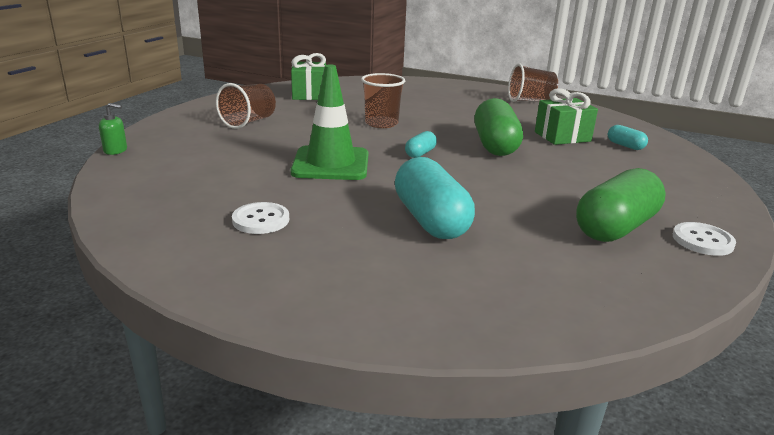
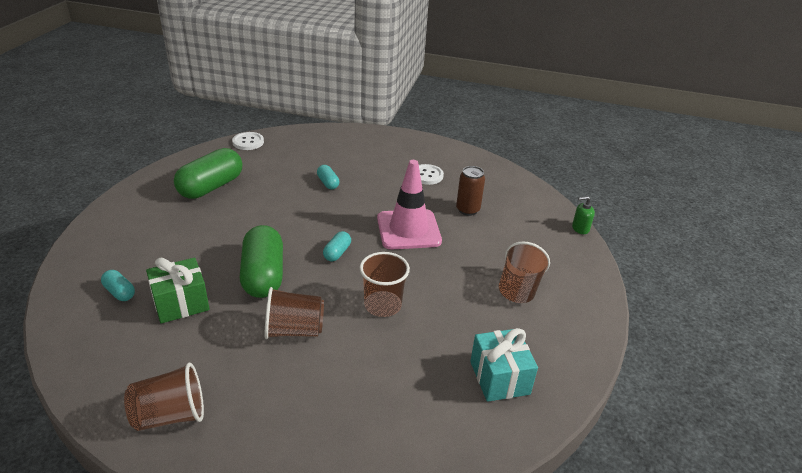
camera: 170 degrees right, 10 degrees up
green traffic cone [290,64,368,180] -> pink traffic cone [377,160,442,249]
green gift [291,53,326,100] -> turquoise gift [470,328,538,402]
turquoise capsule [395,157,475,239] -> turquoise capsule [317,165,339,189], size x0.47
white button [673,222,736,256] -> white button moved to [232,132,264,150]
none -> brown cup [265,287,324,339]
none -> brown can [456,166,485,216]

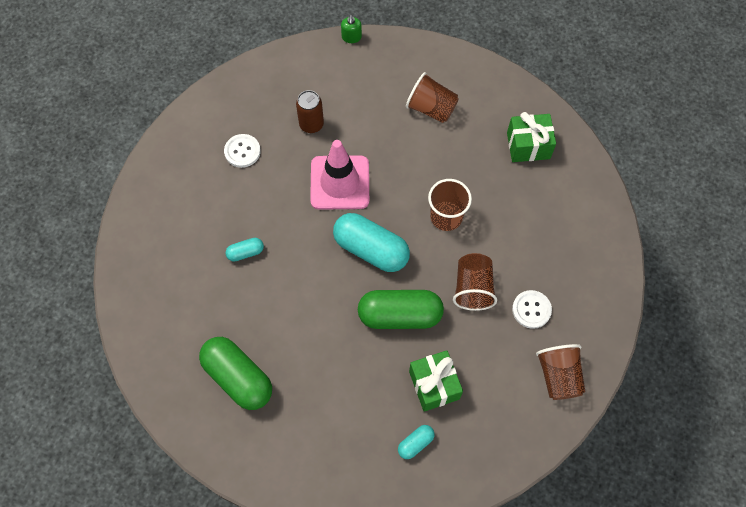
camera: 80 degrees left, 30 degrees up
white button [232,132,264,150] -> white button moved to [512,290,552,329]
turquoise capsule [323,231,351,262] -> turquoise capsule [333,213,410,272], size x2.13
turquoise gift [470,328,538,402] -> green gift [507,112,556,162]

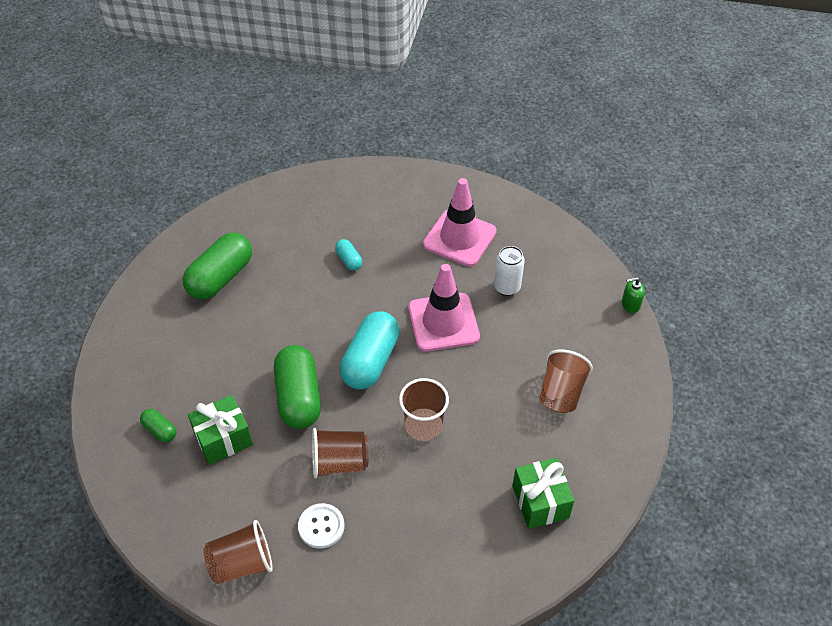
camera: 80 degrees right, 15 degrees down
white button [224,134,261,168] -> pink traffic cone [423,178,497,267]
brown can [296,90,324,133] -> white can [494,246,524,296]
turquoise capsule [398,425,435,459] -> green capsule [140,409,176,442]

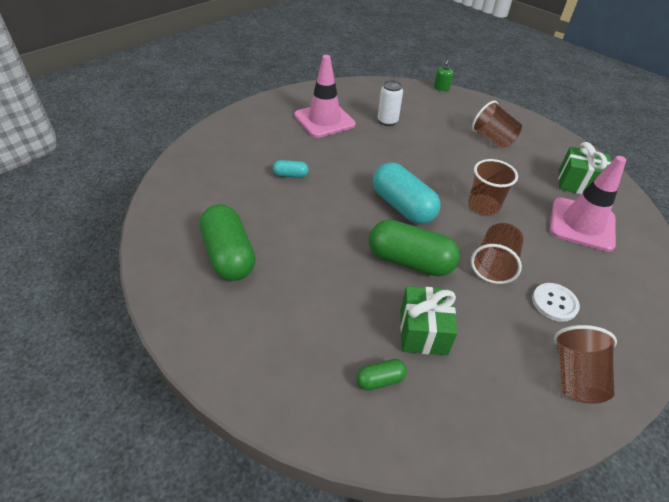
camera: 60 degrees left, 5 degrees down
pink traffic cone [408,264,480,351] -> pink traffic cone moved to [550,156,626,252]

